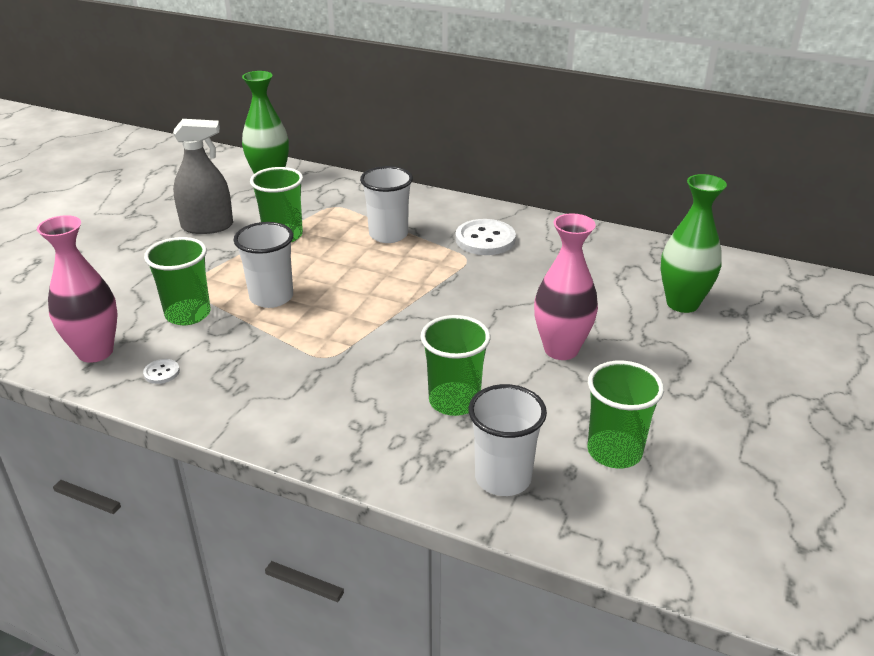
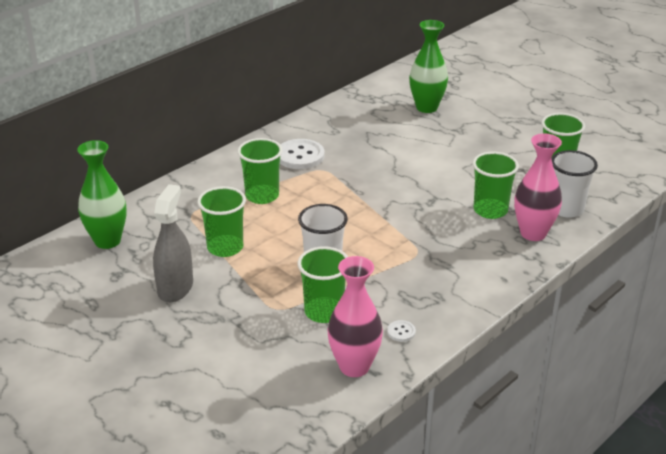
camera: 70 degrees left, 0 degrees up
white cup [360,166,413,243] -> green cup [238,138,283,204]
pink vase [534,213,598,360] -> pink vase moved to [514,133,562,241]

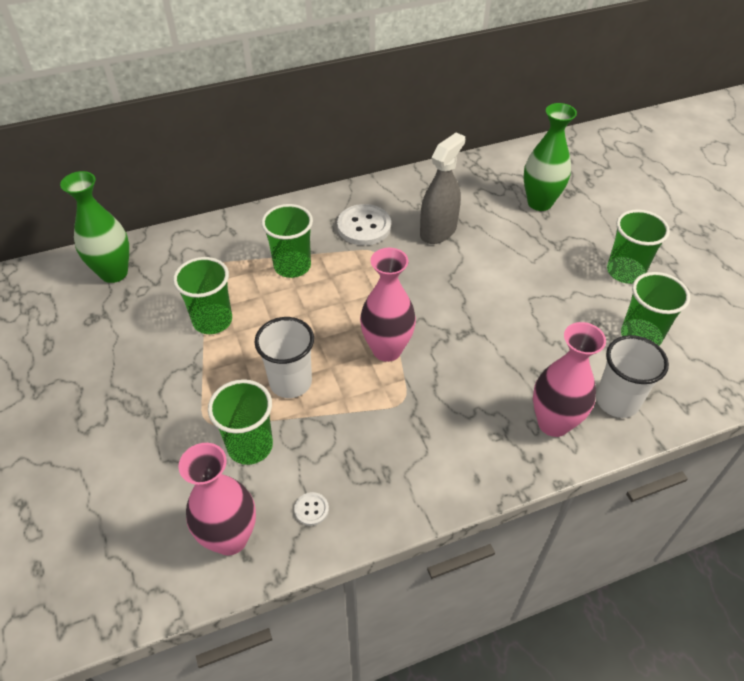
camera: 25 degrees right, 15 degrees up
grey spray bottle [153,184,193,302] -> grey spray bottle moved to [420,133,465,244]
green cup [473,152,519,219] -> green cup moved to [607,210,670,284]
none -> pink vase [360,248,416,362]

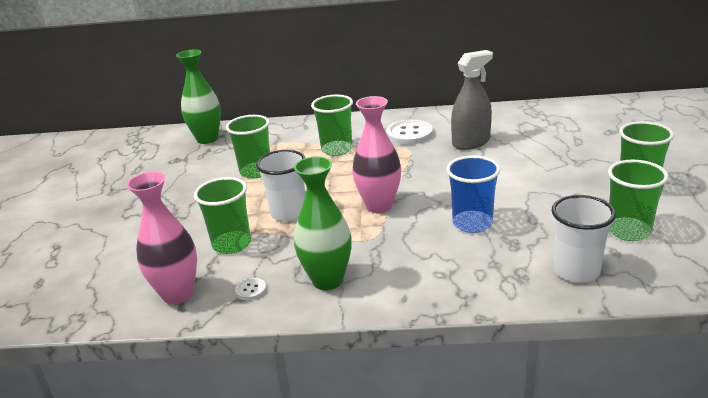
camera: 25 degrees right, 20 degrees down
green vase [523,103,577,211] -> green vase moved to [294,156,352,290]
pink vase [533,322,606,437] -> none
none -> blue cup [446,155,501,233]

